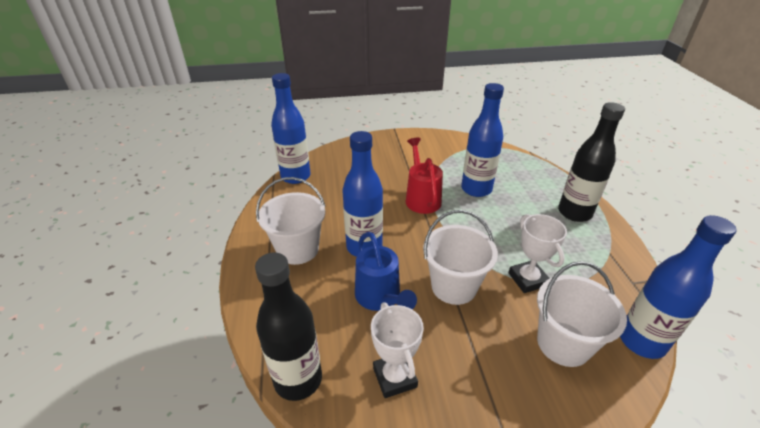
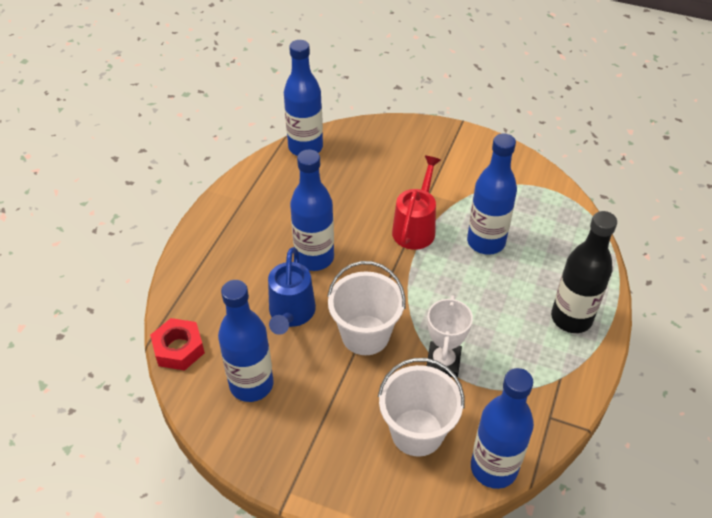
camera: 30 degrees right, 10 degrees up
black bottle [255,252,322,401] -> red nut [150,318,205,370]
white bucket [256,177,326,265] -> none
white trophy [371,302,424,398] -> blue bottle [218,280,274,402]

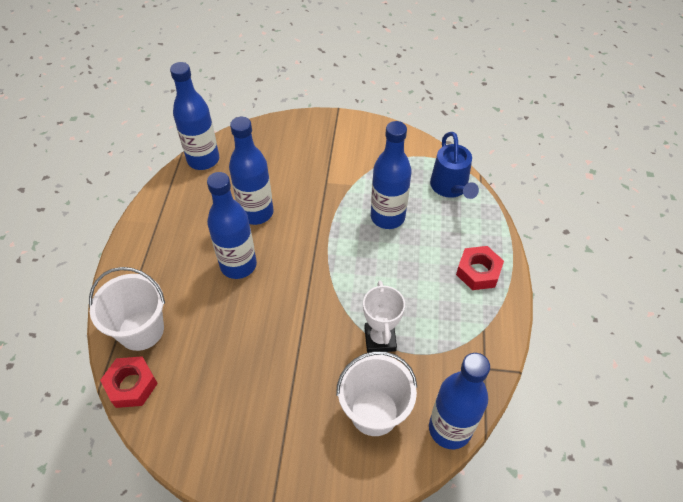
camera: 15 degrees left, 5 degrees up
blue bottle [218,280,274,402] -> blue bottle moved to [229,117,274,225]
blue watering can [268,247,316,335] -> blue watering can moved to [430,132,479,199]
white bucket [327,261,406,355] -> white bucket moved to [89,267,165,351]
red watering can [392,156,441,250] -> none
black bottle [551,211,617,333] -> red nut [456,246,504,290]

